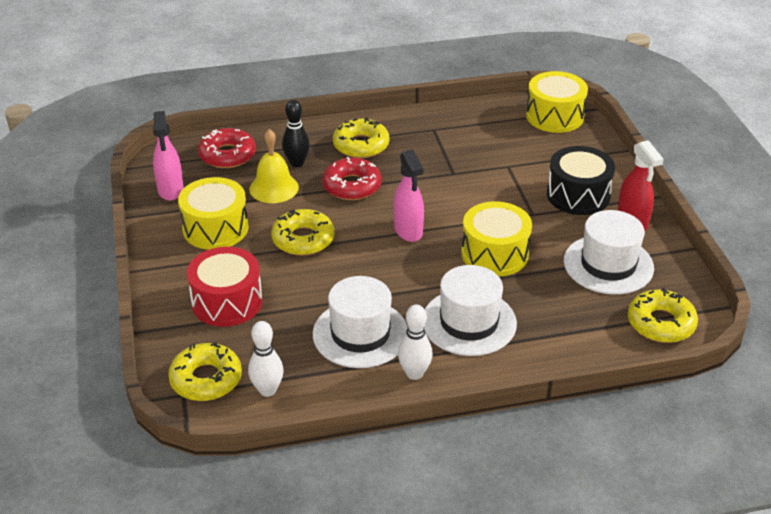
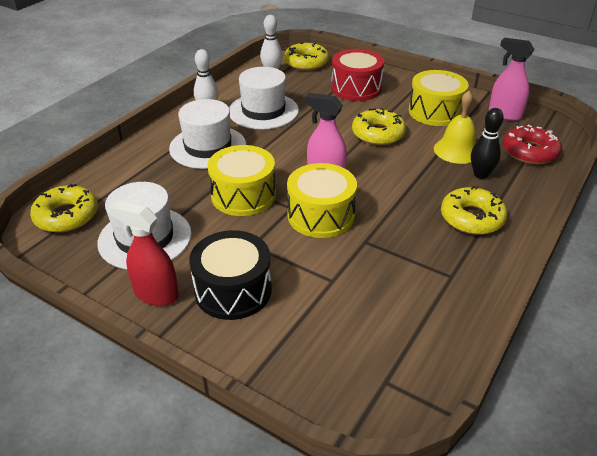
camera: 135 degrees right, 0 degrees up
red donut [322,157,382,200] -> none
yellow drum [526,71,588,133] -> yellow drum moved to [287,163,357,238]

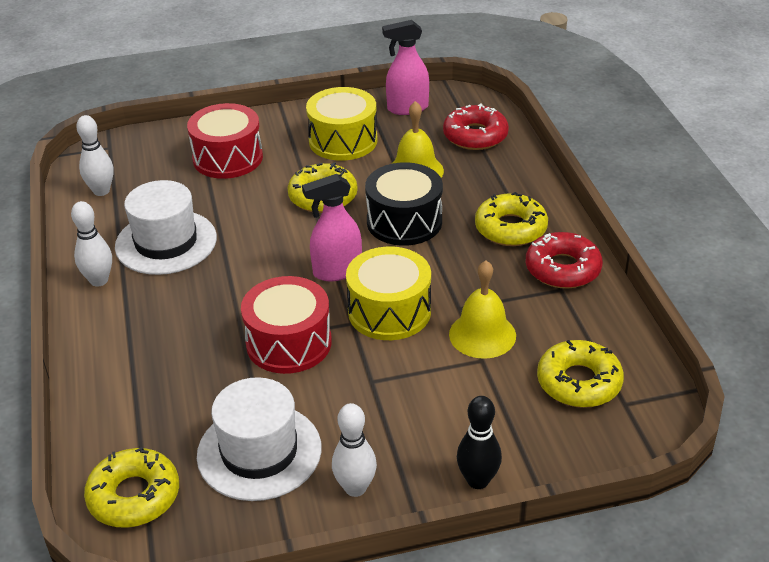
camera: 45 degrees left, 0 degrees up
red spray bottle [109,201,179,306] -> white bowling pin [332,403,377,497]
white hat [169,99,246,169] -> none
black drum [189,230,272,320] -> black drum moved to [365,162,443,246]
yellow drum [207,145,276,216] -> red drum [241,276,332,374]
yellow donut [284,42,329,71] -> yellow donut moved to [537,340,624,408]
black bowling pin [471,108,504,179] -> black bowling pin moved to [457,396,502,489]
none -> yellow bell [449,260,516,359]
none -> red donut [526,232,603,289]

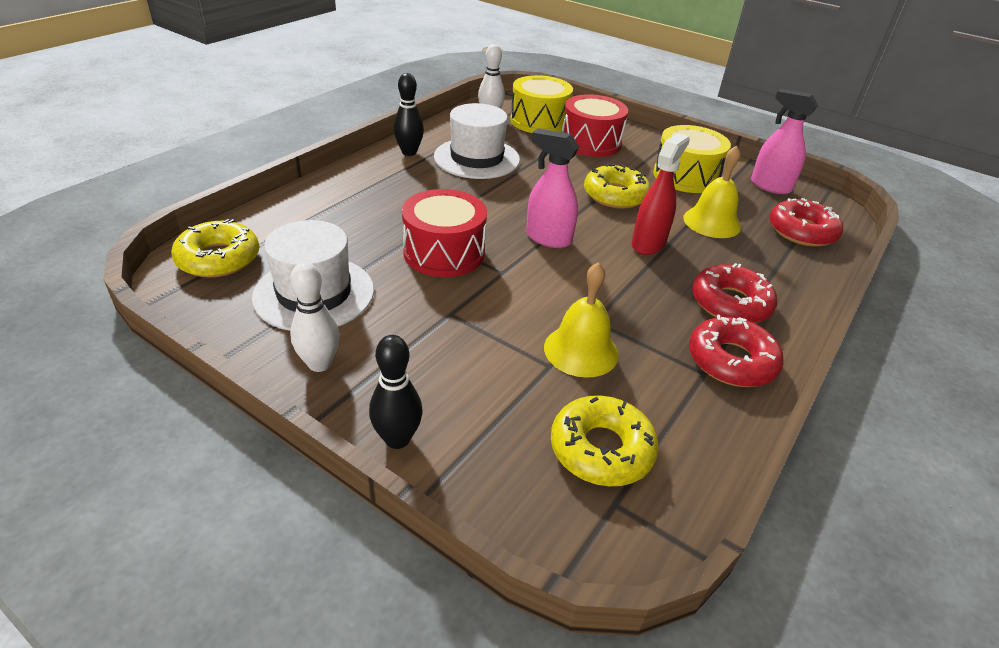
camera: 45 degrees right, 0 degrees up
white bowling pin [71,201,112,286] -> black bowling pin [393,73,424,156]
yellow drum [346,246,431,340] -> yellow drum moved to [510,75,573,133]
black drum [365,162,443,246] -> red spray bottle [632,133,690,255]
yellow donut [475,192,548,246] -> red donut [692,263,777,323]

